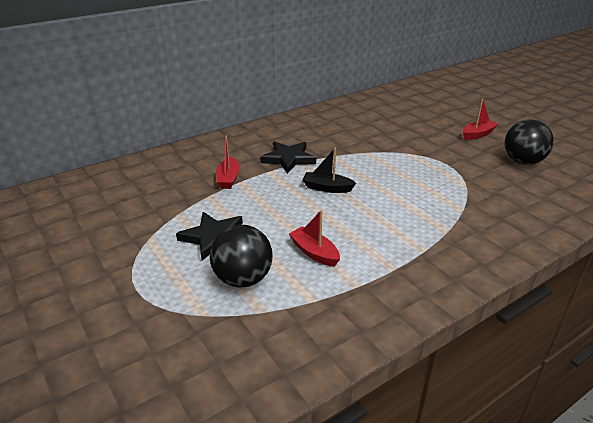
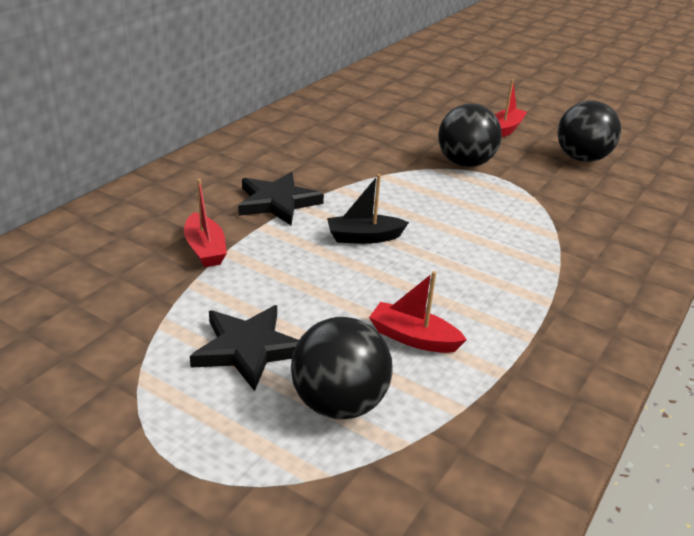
camera: 25 degrees left, 0 degrees up
none -> black ball [438,104,502,167]

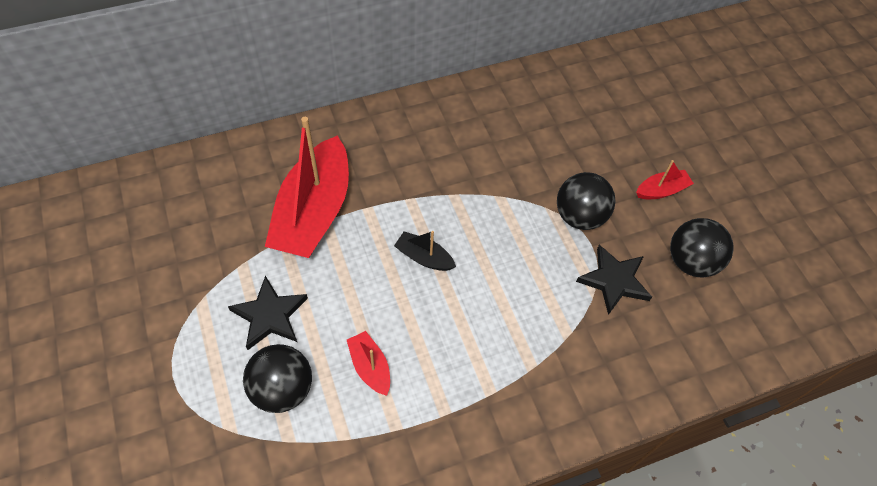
camera: 35 degrees right, 25 degrees up
red boat [184,179,227,267] -> red boat [265,117,349,258], size x2.28
black star [238,172,324,225] -> black star moved to [576,245,652,315]

